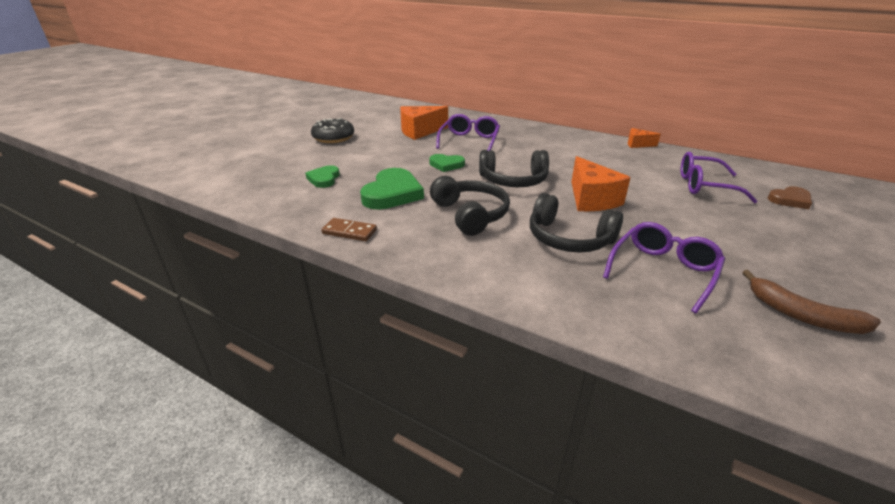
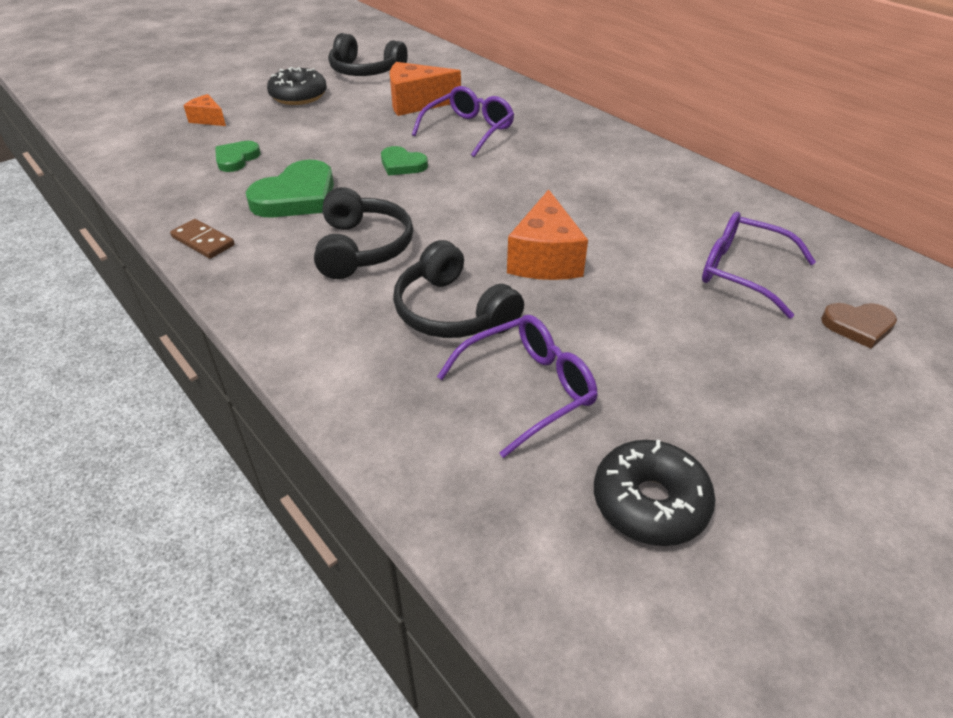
camera: 20 degrees right, 10 degrees up
black headphones [479,150,549,187] -> black headphones moved to [328,33,408,76]
orange cheese [628,128,661,148] -> orange cheese moved to [183,94,226,126]
brown banana [742,270,881,334] -> black donut [594,440,716,546]

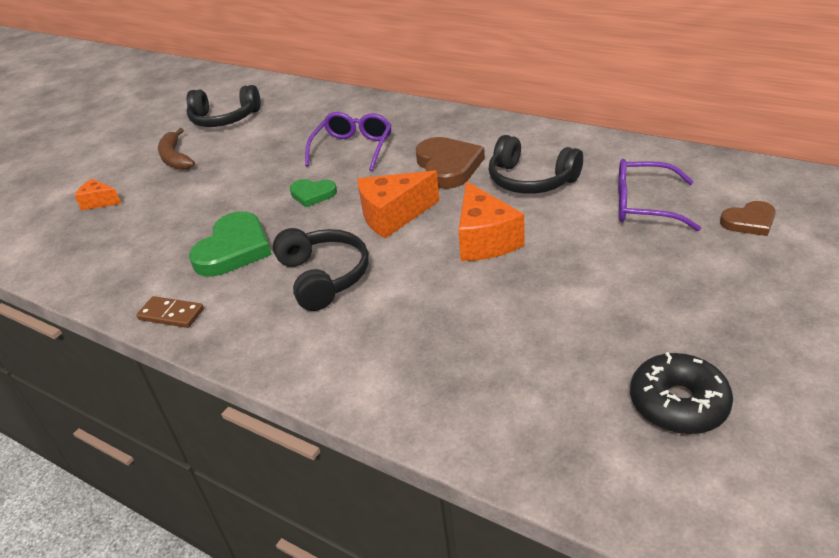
camera: 15 degrees left, 5 degrees down
green heart [215,141,261,172] -> none
black donut [267,67,327,105] -> brown banana [158,128,195,170]
orange cheese [390,62,461,116] -> orange cheese moved to [358,170,439,238]
black headphones [393,240,524,338] -> black headphones moved to [488,135,583,194]
purple glasses [437,315,598,458] -> none
none -> brown heart [416,137,485,189]

